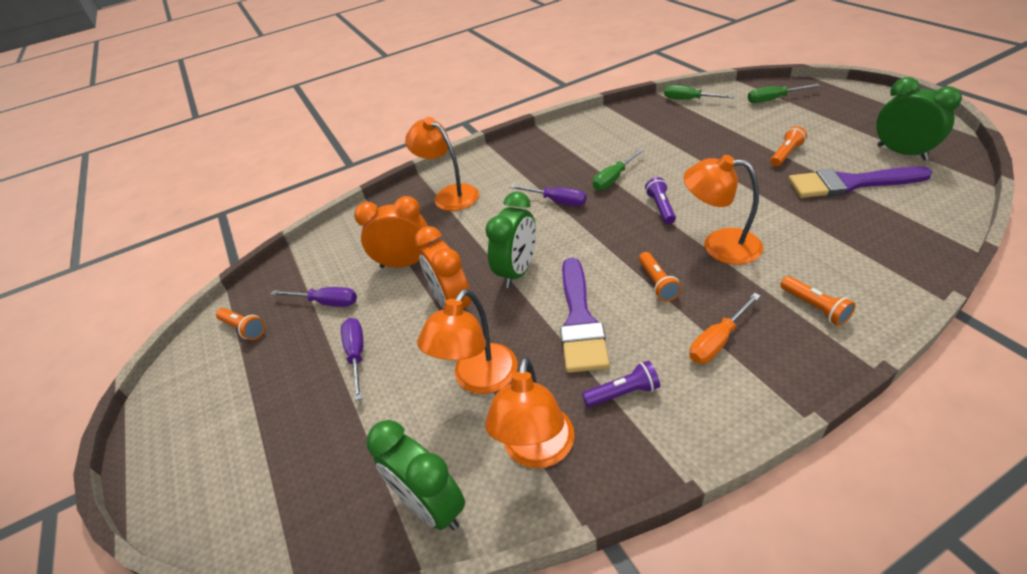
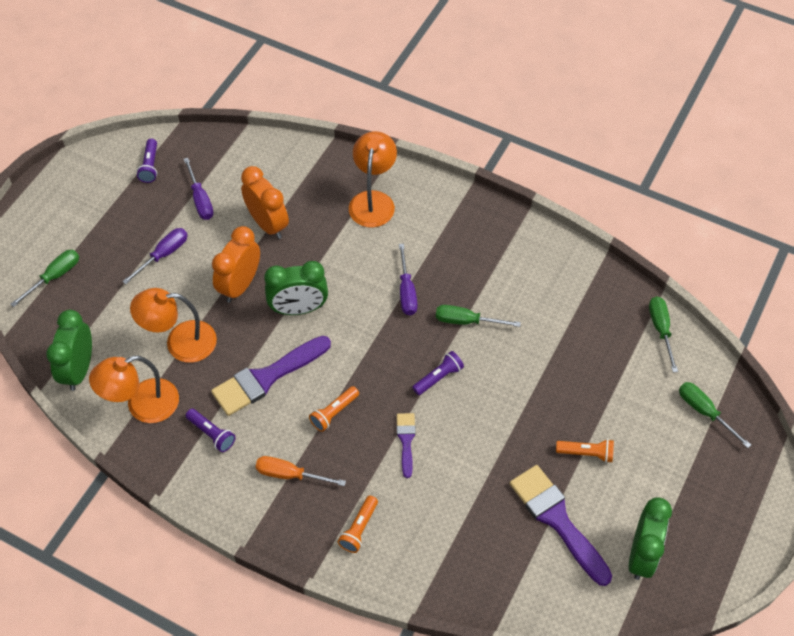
camera: 50 degrees right, 15 degrees up
orange flashlight [216,308,265,340] -> purple flashlight [137,139,157,183]
orange lamp [683,155,763,265] -> purple brush [397,413,416,478]
none -> green screwdriver [10,250,79,307]

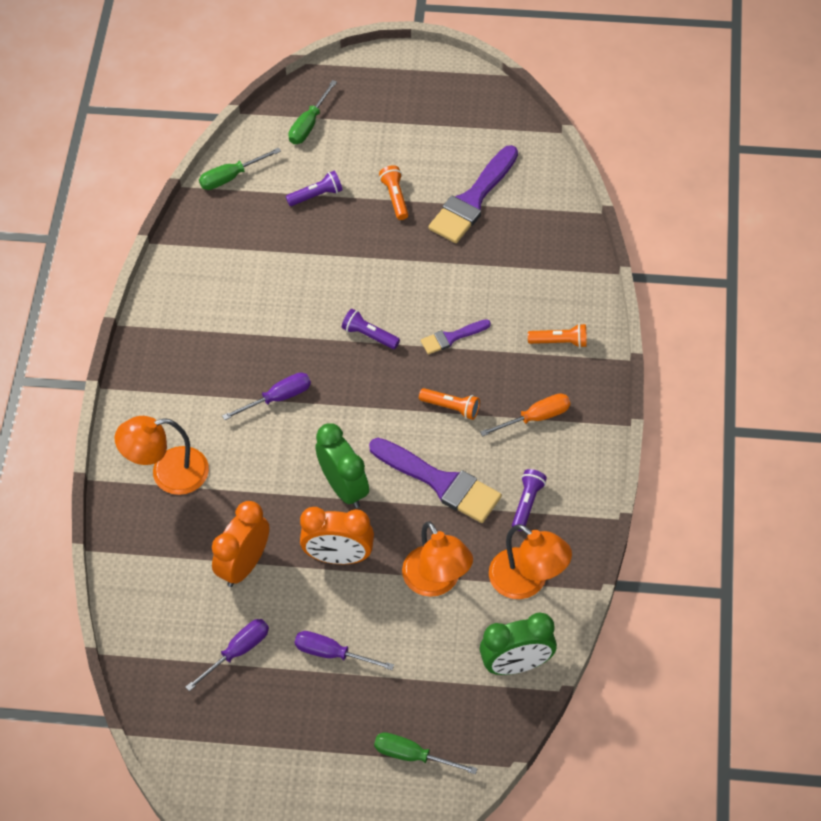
camera: 110 degrees left, 0 degrees up
purple flashlight [137,139,157,183] -> purple flashlight moved to [286,171,343,206]
orange screwdriver [256,456,346,486] -> orange screwdriver turned 105 degrees counterclockwise [480,393,570,436]
green screwdriver [436,305,521,327] -> none
green clock [629,497,672,580] -> none

